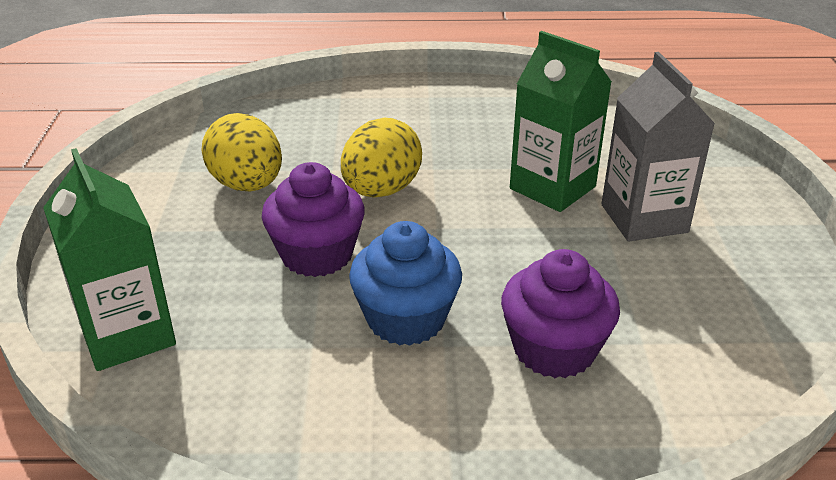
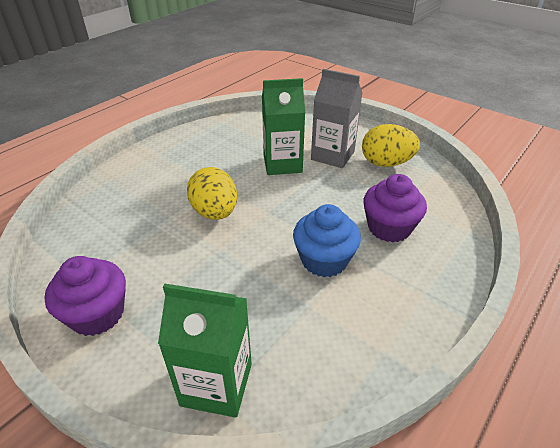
camera: 50 degrees left, 5 degrees up
yellow egg [201,113,282,191] -> yellow egg moved to [362,124,420,167]
purple cupcake [262,162,365,277] -> purple cupcake moved to [44,256,126,336]

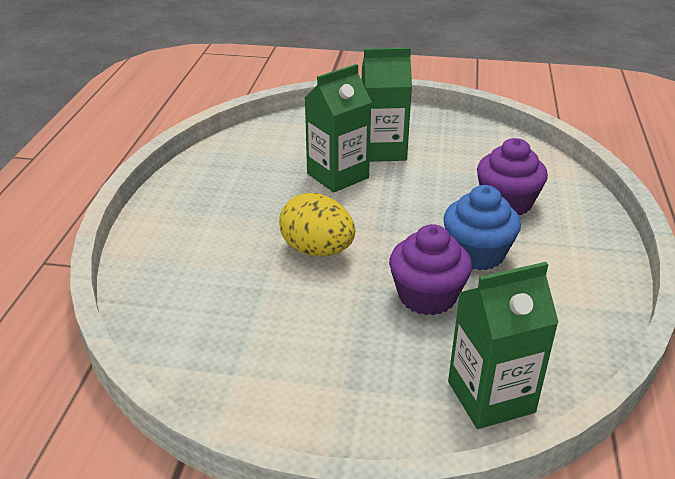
camera: 30 degrees left, 5 degrees down
purple cupcake [44,256,126,336] -> purple cupcake moved to [389,224,472,315]
grey carton [311,69,362,168] -> green carton [362,48,412,162]
yellow egg [362,124,420,167] -> none

